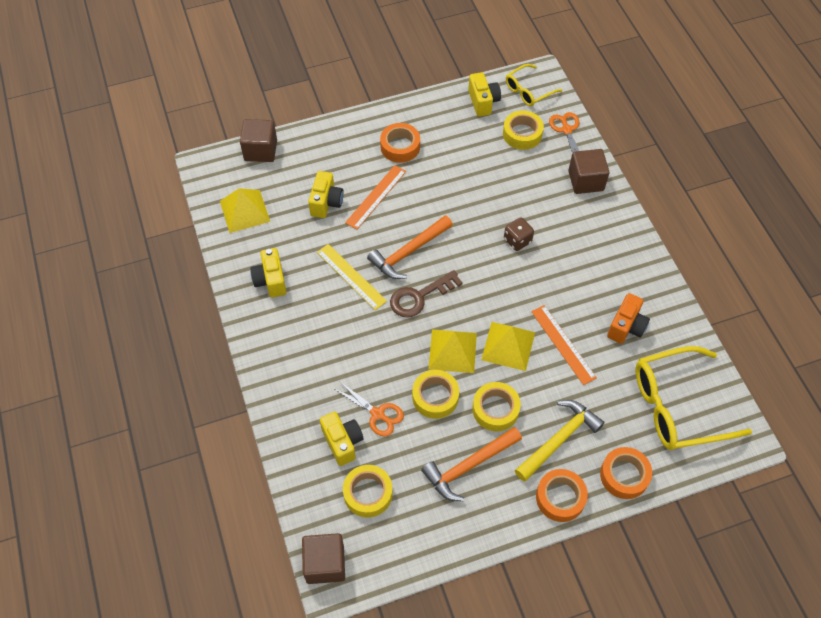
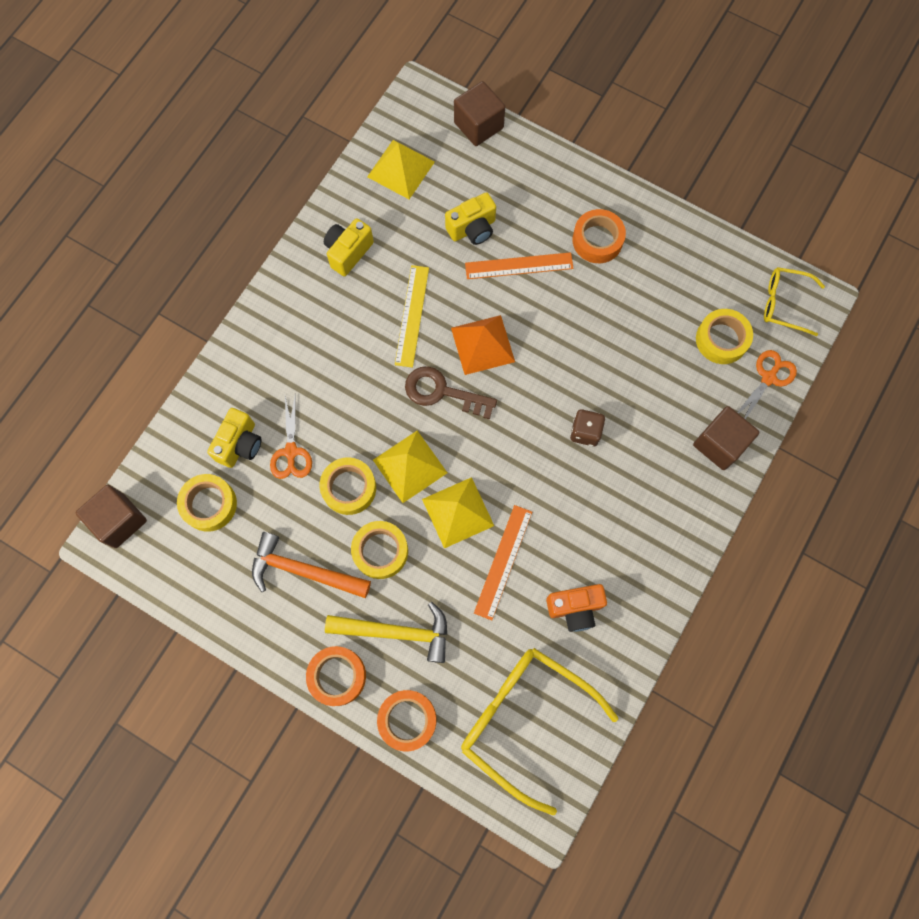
camera: 50 degrees right, 15 degrees up
orange hammer [367,215,453,279] -> orange pyramid [451,315,515,375]
yellow camera [468,72,501,117] -> none

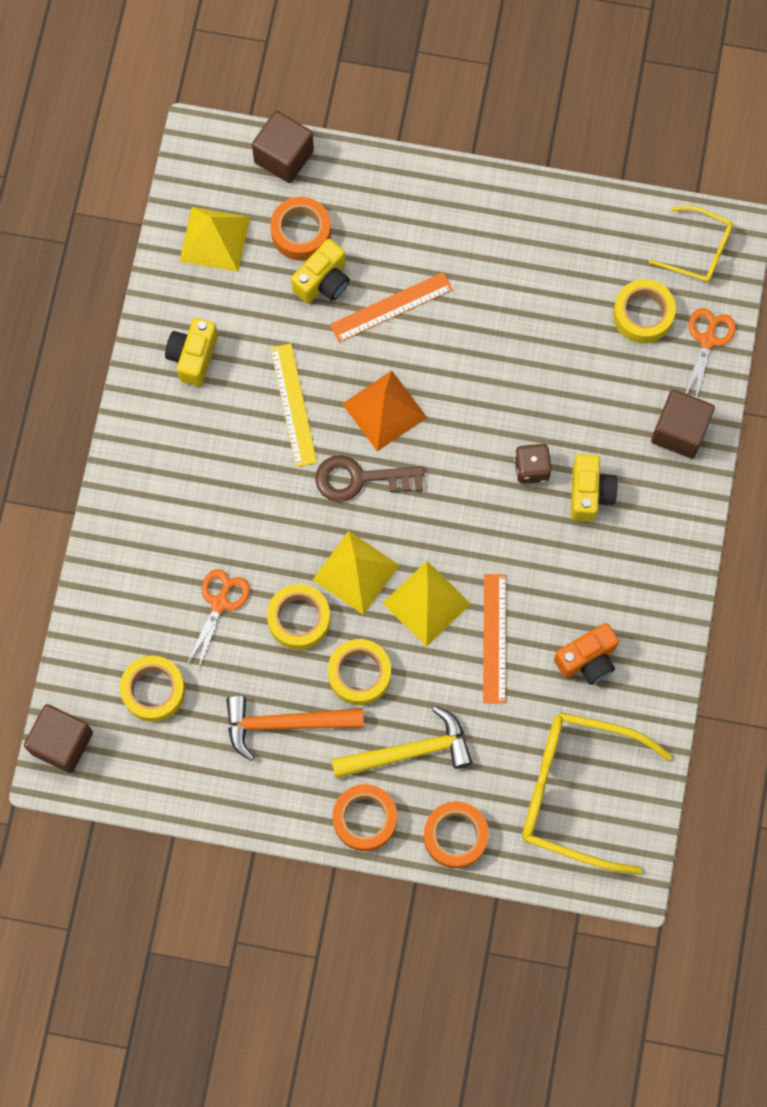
camera: 20 degrees left, 0 degrees up
yellow camera [207,408,262,468] -> yellow camera moved to [571,454,618,522]
orange scissors [270,393,312,479] -> orange scissors turned 135 degrees counterclockwise [187,569,250,670]
orange tape [573,209,626,263] -> orange tape moved to [270,197,331,260]
yellow glasses [764,267,825,336] -> yellow glasses turned 150 degrees counterclockwise [649,206,733,283]

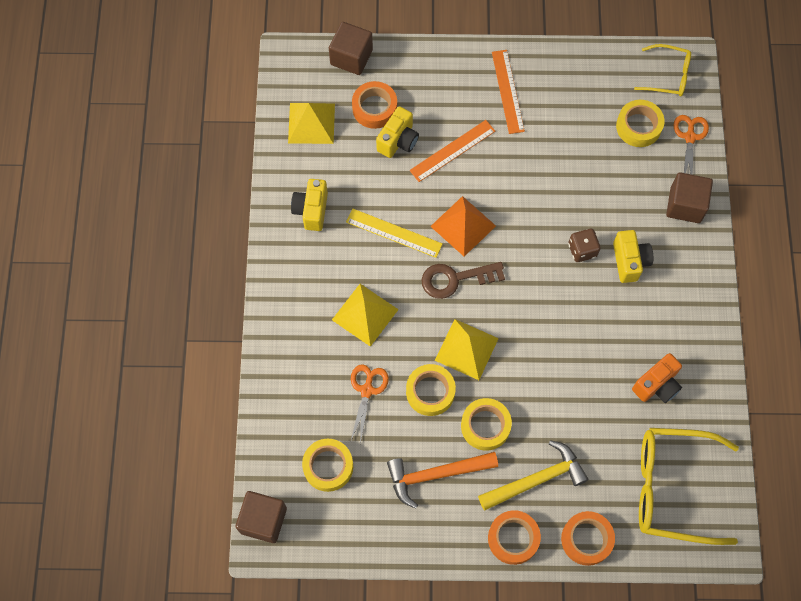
camera: 10 degrees left, 5 degrees down
yellow ruler [271,344,317,467] -> yellow ruler turned 45 degrees counterclockwise [346,208,443,258]
yellow pyramid [383,561,471,647] -> yellow pyramid moved to [332,284,399,347]
orange ruler [483,574,506,704] -> orange ruler moved to [492,50,525,134]

